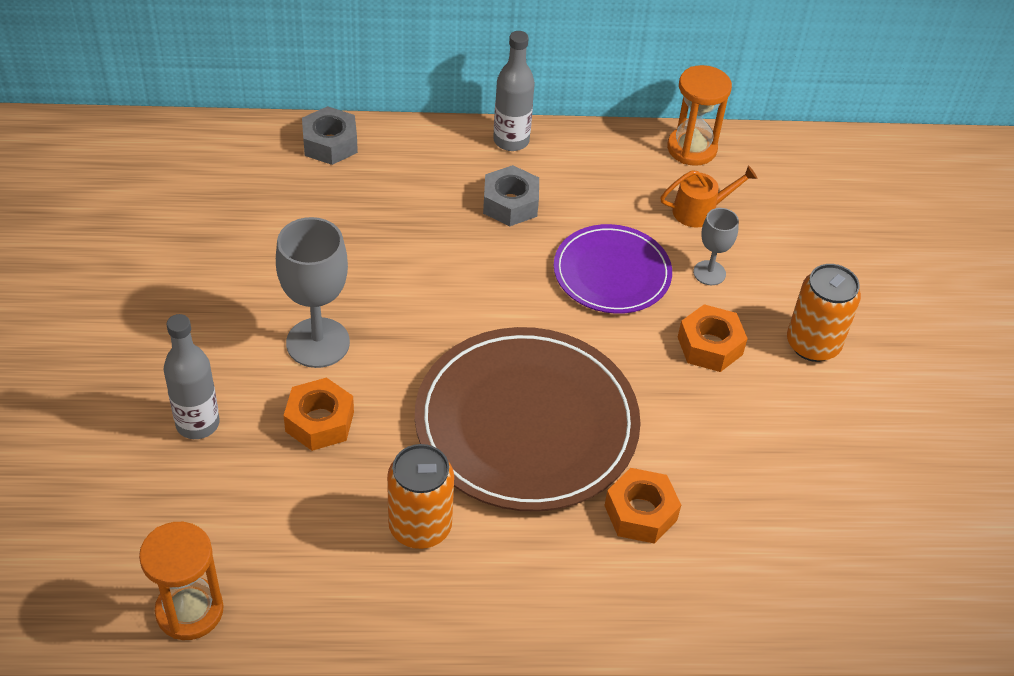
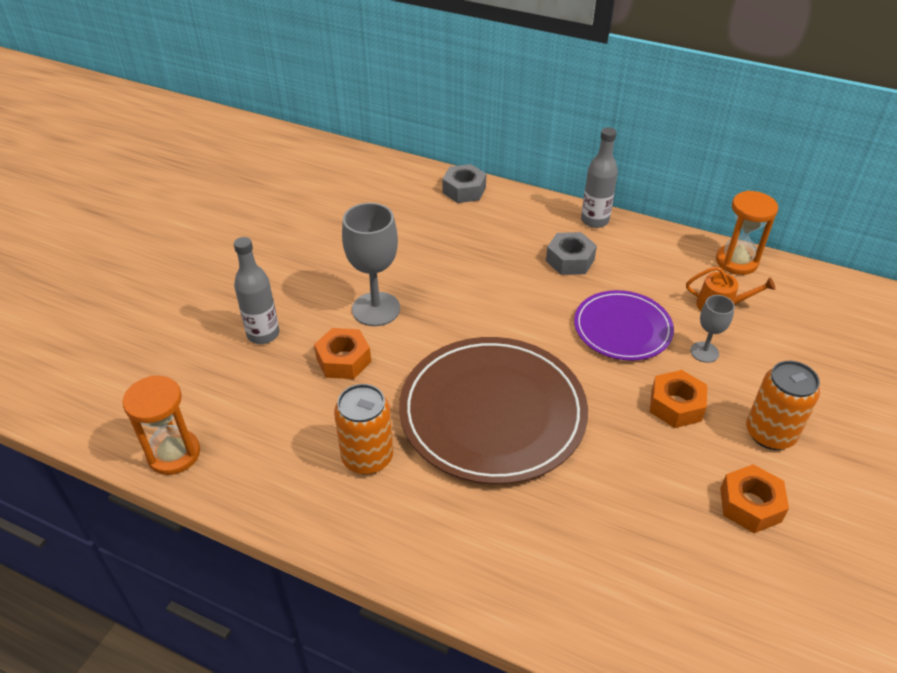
camera: 30 degrees right, 5 degrees down
orange nut [604,468,681,544] -> orange nut moved to [720,464,789,533]

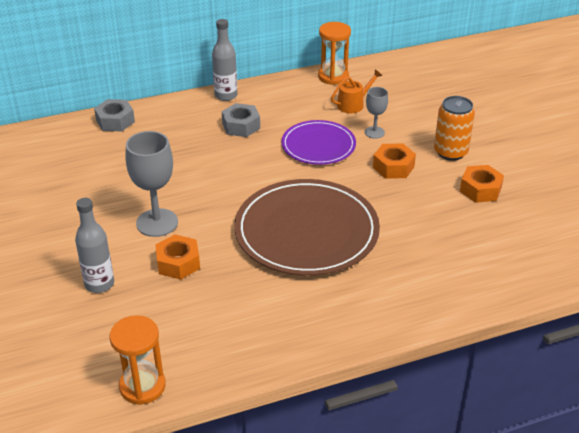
camera: 45 degrees left, 5 degrees down
orange can [334,384,393,475] -> none

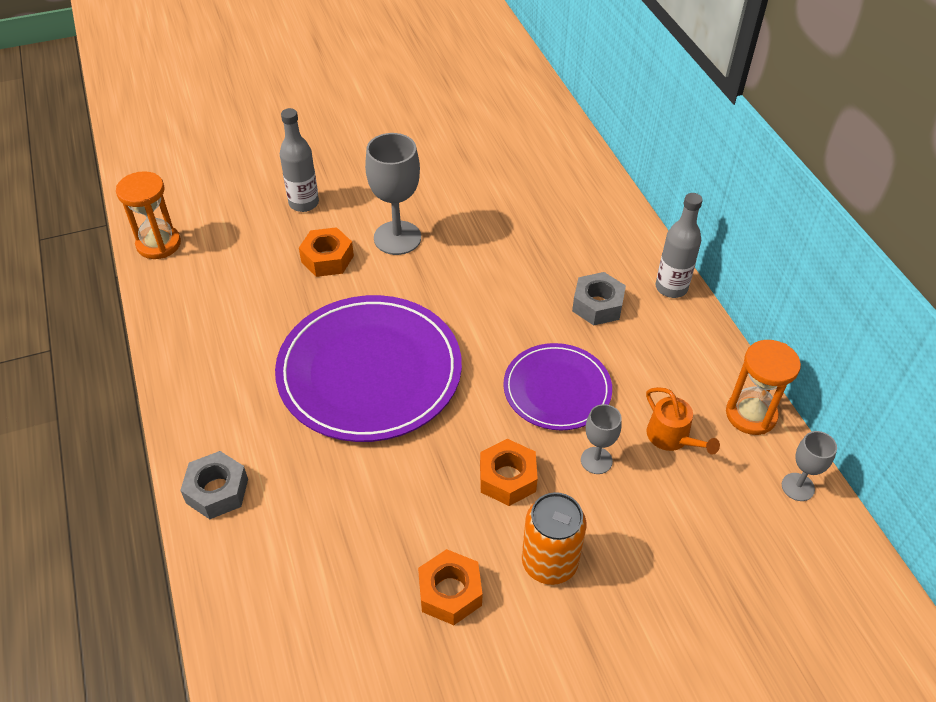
camera: 90 degrees right, 10 degrees up
grey nut [94,99,135,132] -> grey nut moved to [180,451,248,519]
brown plate [234,179,380,276] -> purple plate [275,295,462,442]
none -> grey goblet [782,431,837,501]

